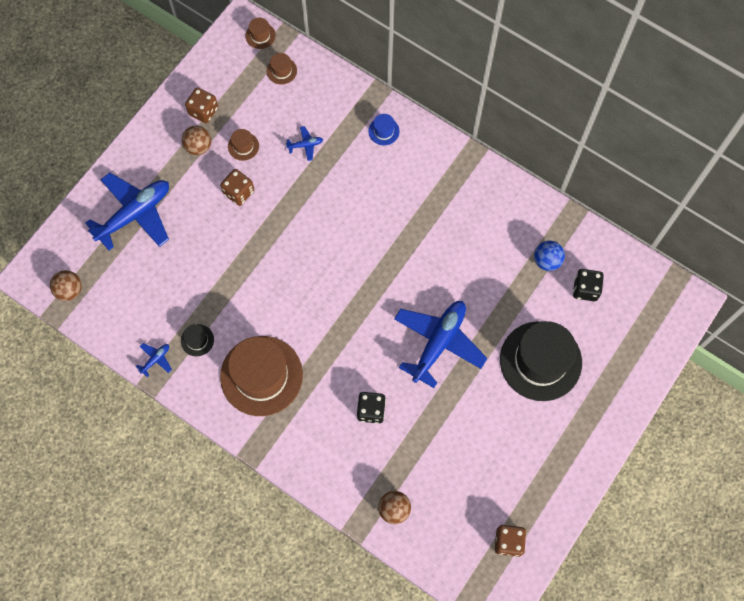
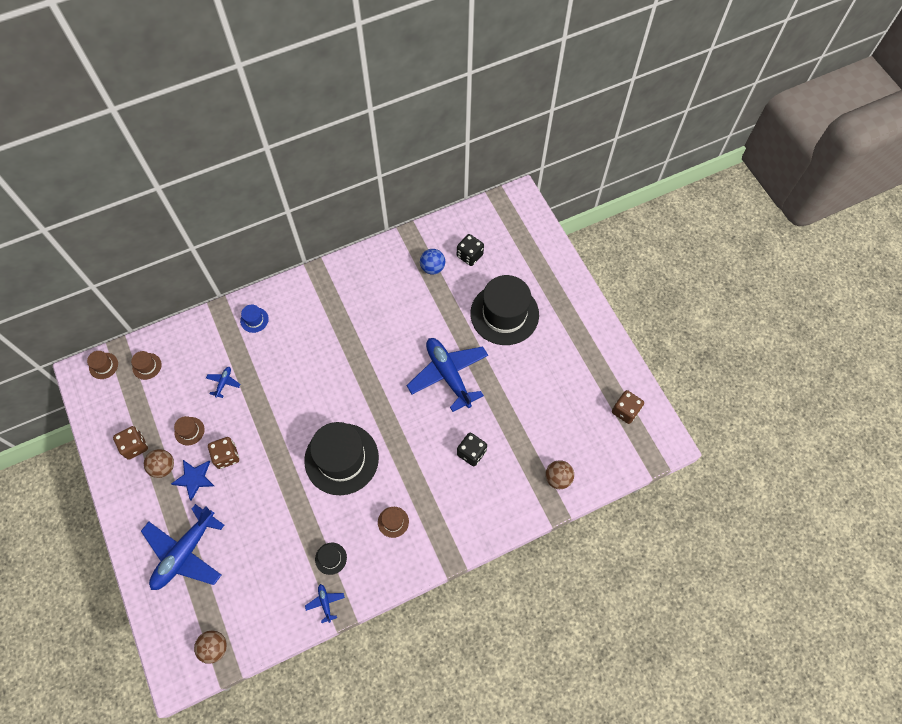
camera: 60 degrees left, 5 degrees down
blue plane [85,173,169,250] -> blue plane turned 135 degrees counterclockwise [141,504,224,590]
brown hat [220,336,303,416] -> brown hat [378,507,409,538], size x0.41
none -> blue star [171,460,214,501]
none -> black hat [304,422,379,495]

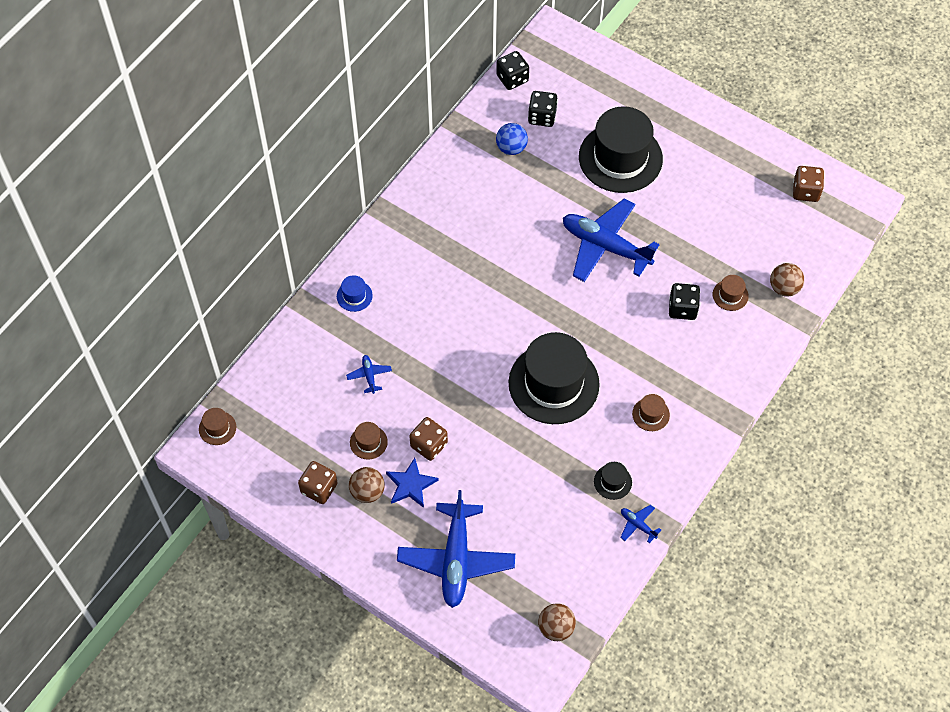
camera: 30 degrees left, 5 degrees down
brown hat [131,351,162,380] -> brown hat moved to [713,275,749,311]
none -> black dice [496,51,529,90]

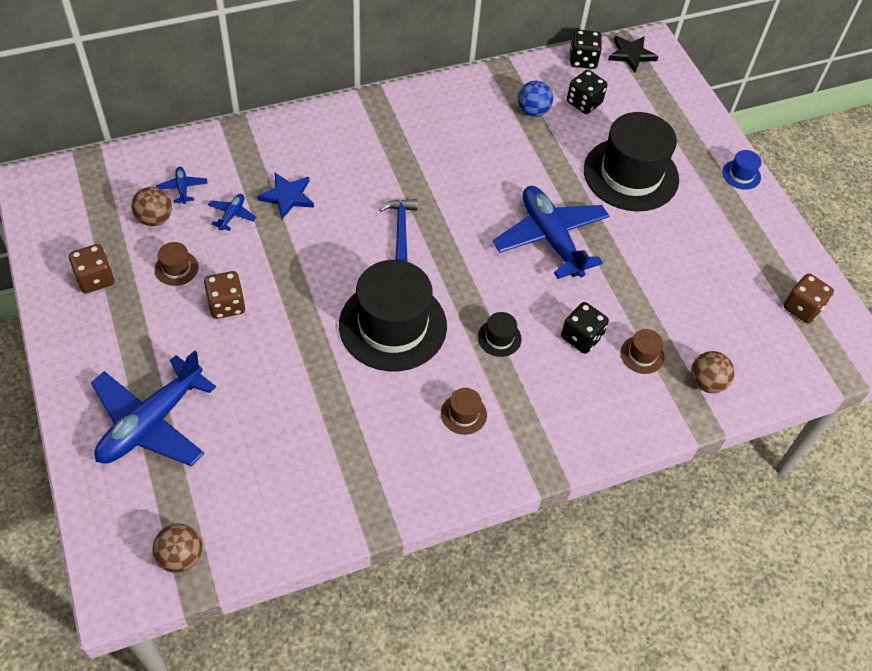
camera: 30 degrees right, 5 degrees down
brown hat [199,408,236,445] -> none
blue hat [337,275,373,312] -> blue hat moved to [722,150,762,190]
brown ball [349,467,385,503] -> brown ball moved to [131,187,172,226]
blue star [386,458,439,508] -> blue star moved to [257,173,314,219]
black hat [594,462,632,500] -> black hat moved to [478,312,522,357]
blue plane [620,504,661,543] -> blue plane moved to [156,167,208,204]
none -> blue hammer [380,199,418,262]
none -> black star [608,36,659,73]

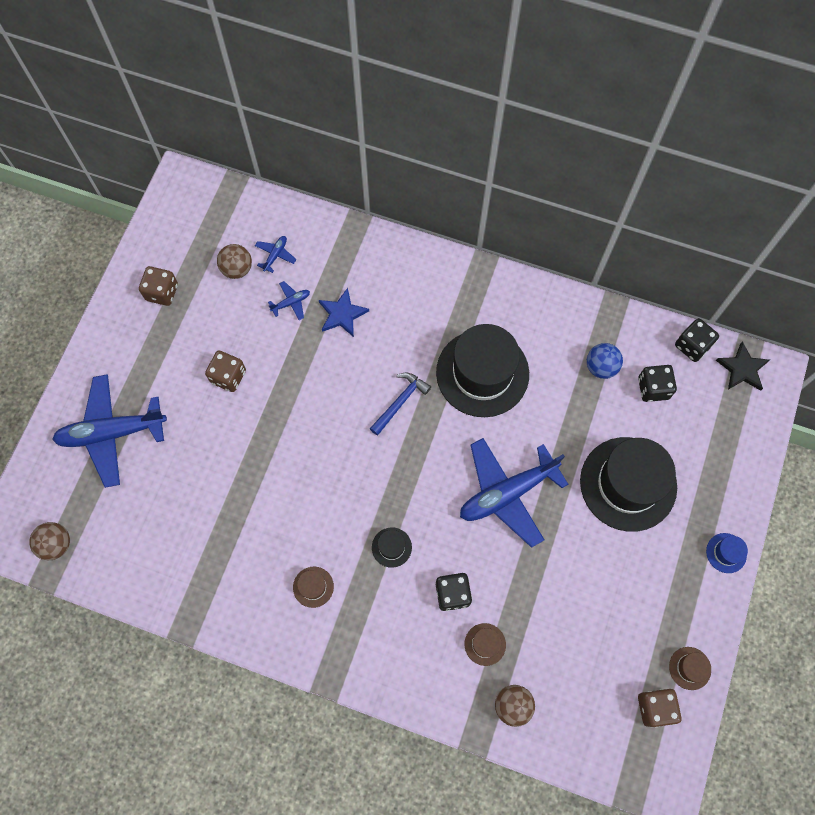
camera: 45 degrees right, 15 degrees up
brown hat [155,242,199,286] -> brown hat moved to [669,647,711,690]
black hat [339,260,447,371] -> black hat moved to [436,324,529,417]
blue plane [493,186,609,279] -> blue plane turned 135 degrees counterclockwise [460,438,569,548]

